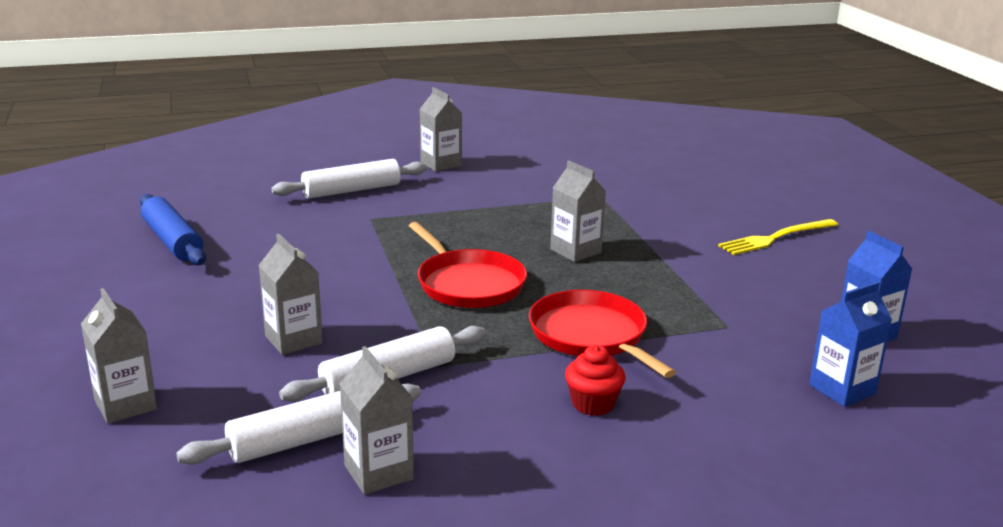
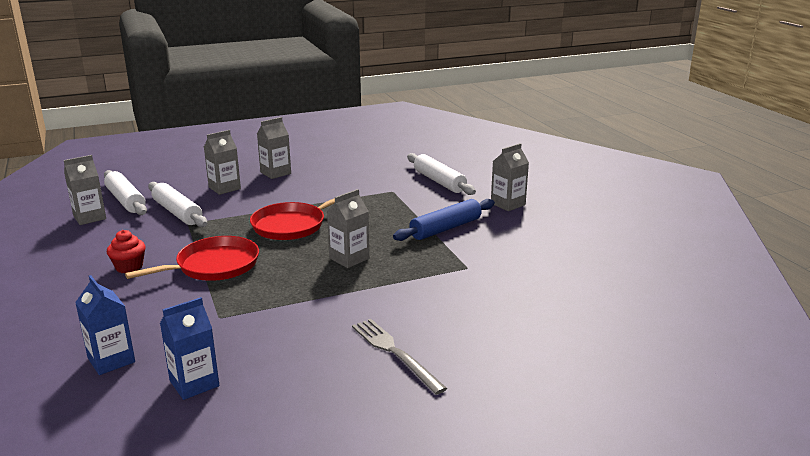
camera: 85 degrees right, 0 degrees up
grey carton [81,288,157,424] -> grey carton moved to [257,117,291,179]
blue rolling pin [140,194,206,265] -> blue rolling pin moved to [393,199,495,241]
yellow fork [718,219,838,255] -> grey fork [352,319,447,395]

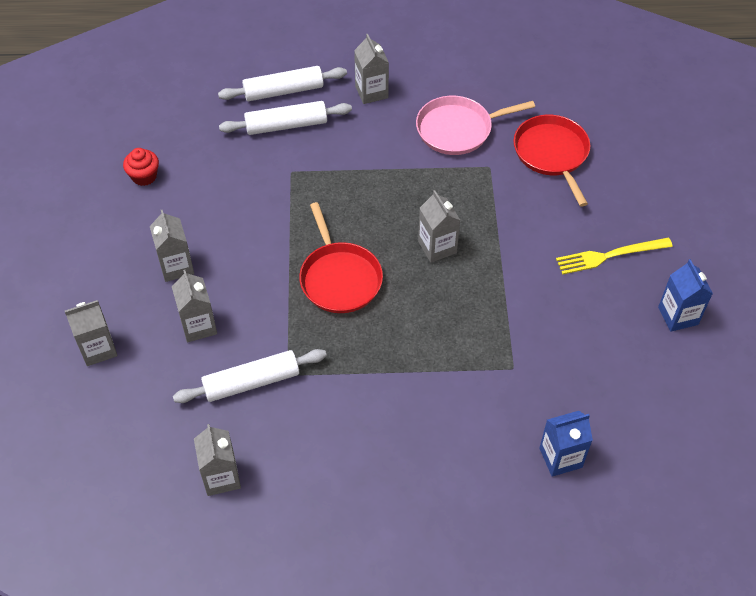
camera: 70 degrees left, 30 degrees up
white rolling pin [104,170,147,215] -> white rolling pin moved to [218,66,347,101]
red cupcake [107,230,146,274] -> red cupcake moved to [123,148,159,186]
red pan [125,236,259,281] -> red pan moved to [513,115,591,207]
blue carton [160,297,219,400] -> blue carton moved to [658,259,713,332]
grey fork [352,319,447,395] -> yellow fork [556,238,673,275]
blue rolling pin [393,199,495,241] -> none
none -> grey carton [65,300,117,366]
none -> pink pan [416,96,535,155]

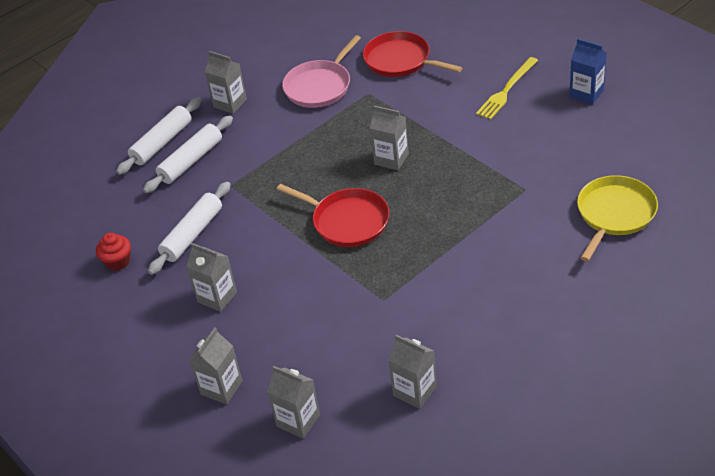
camera: 35 degrees left, 10 degrees down
grey carton [172,270,217,342] -> grey carton moved to [267,366,320,439]
white rolling pin [173,349,327,403] -> white rolling pin moved to [148,182,230,275]
blue carton [539,411,593,477] -> yellow pan [577,175,658,261]

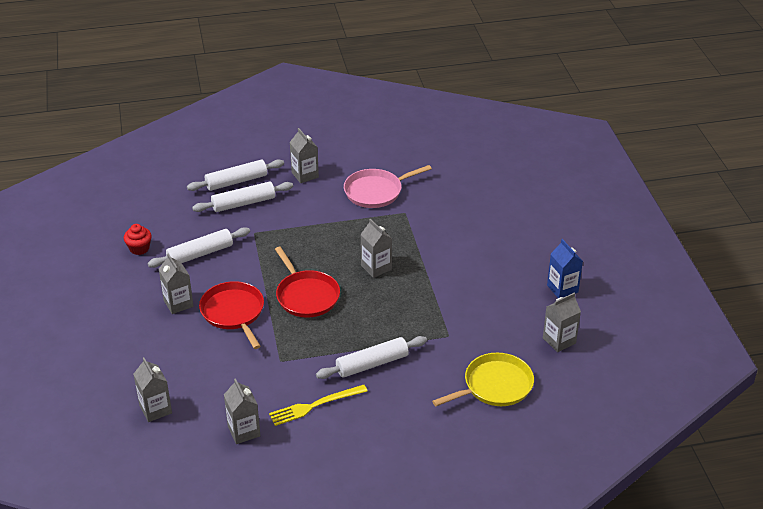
camera: 25 degrees right, 5 degrees down
grey carton [189,328,243,404] -> grey carton moved to [543,293,581,352]
red pan [363,31,463,77] -> red pan moved to [199,281,264,349]
yellow fork [476,57,538,120] -> yellow fork moved to [269,385,368,426]
none -> white rolling pin [316,336,427,379]

